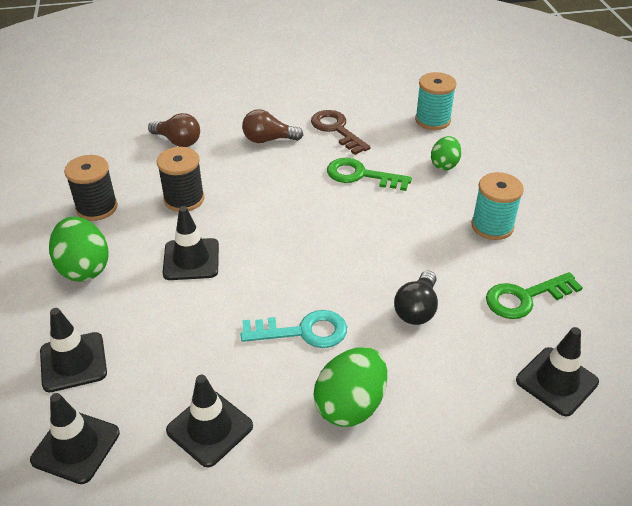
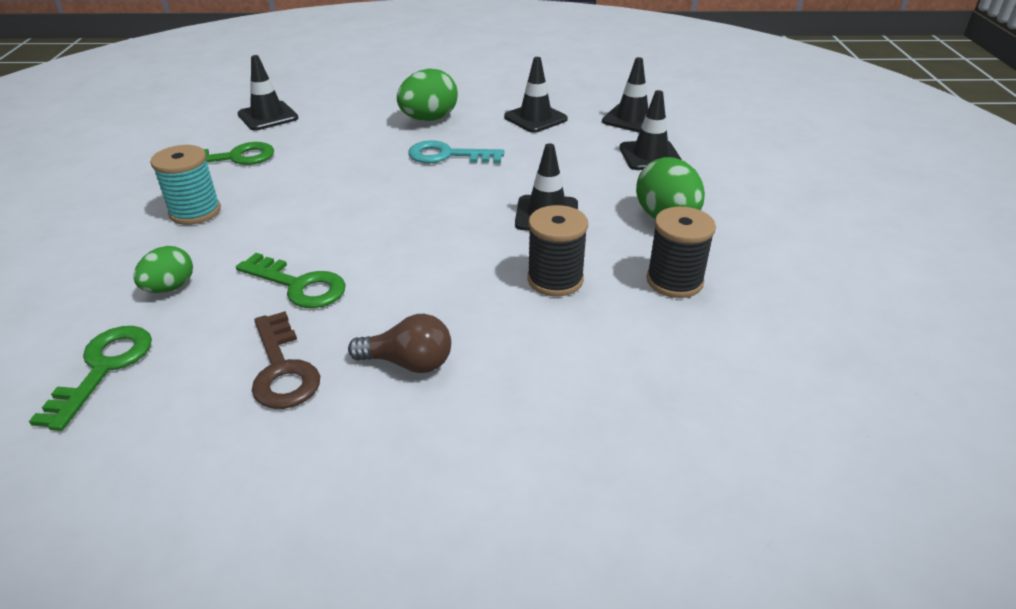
camera: 170 degrees left, 5 degrees down
brown light bulb [148,113,200,147] -> none
black light bulb [394,271,438,325] -> none
turquoise spool [415,72,456,130] -> green key [29,326,152,431]

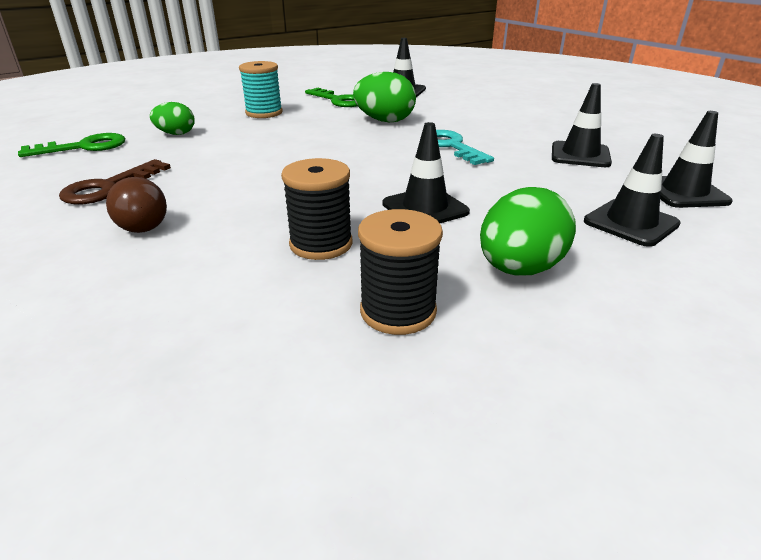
camera: 55 degrees right, 5 degrees down
green key [236,253,346,308] -> none
green egg [397,69,458,121] -> green egg moved to [353,72,416,122]

